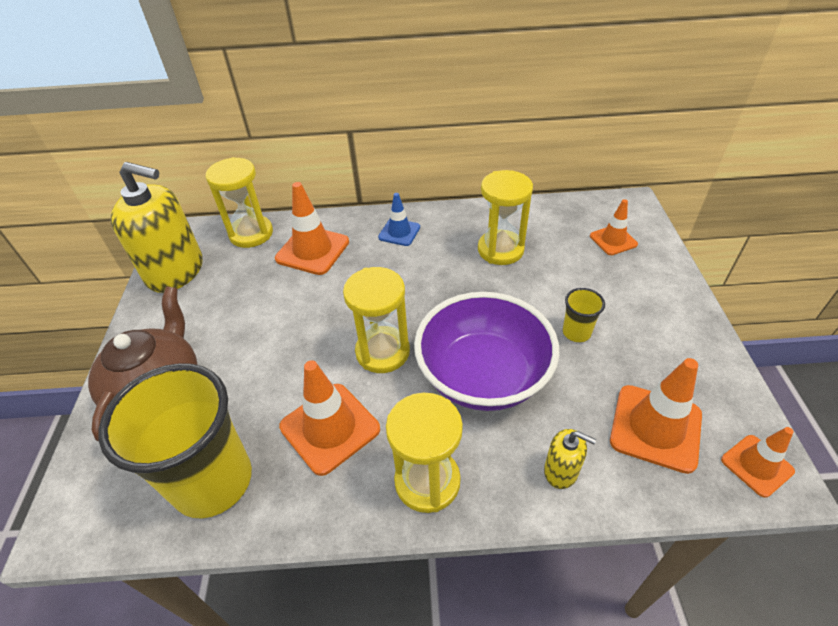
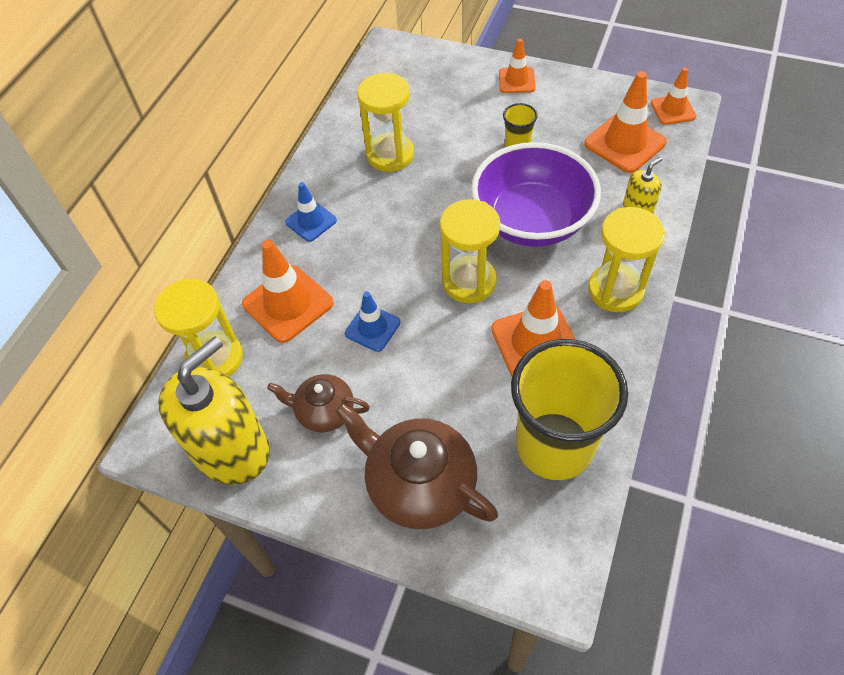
camera: 65 degrees left, 10 degrees up
orange traffic cone [590,199,638,255] -> orange traffic cone moved to [499,39,536,93]
none -> brown teapot [267,374,370,432]
none -> blue traffic cone [345,292,400,352]

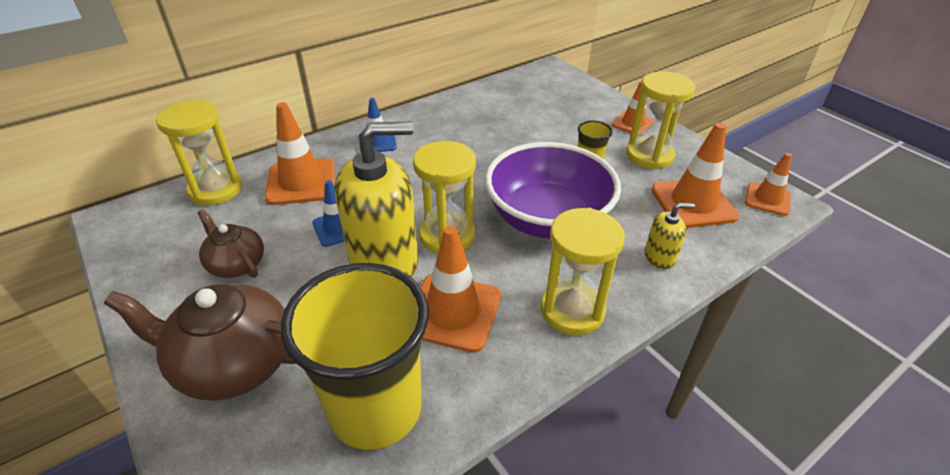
camera: 30 degrees right, 15 degrees down
yellow soap dispenser [158,336,270,485] -> yellow soap dispenser moved to [335,122,418,278]
brown teapot [335,403,498,529] -> brown teapot turned 60 degrees counterclockwise [104,284,296,400]
yellow hourglass [357,73,414,172] -> yellow hourglass moved to [626,71,695,170]

